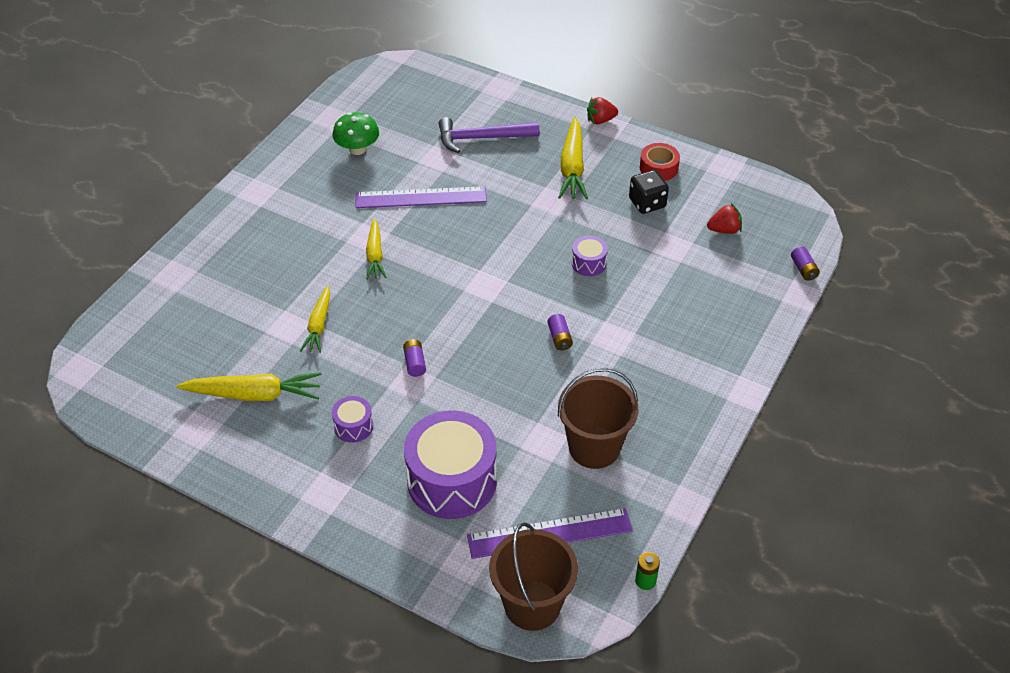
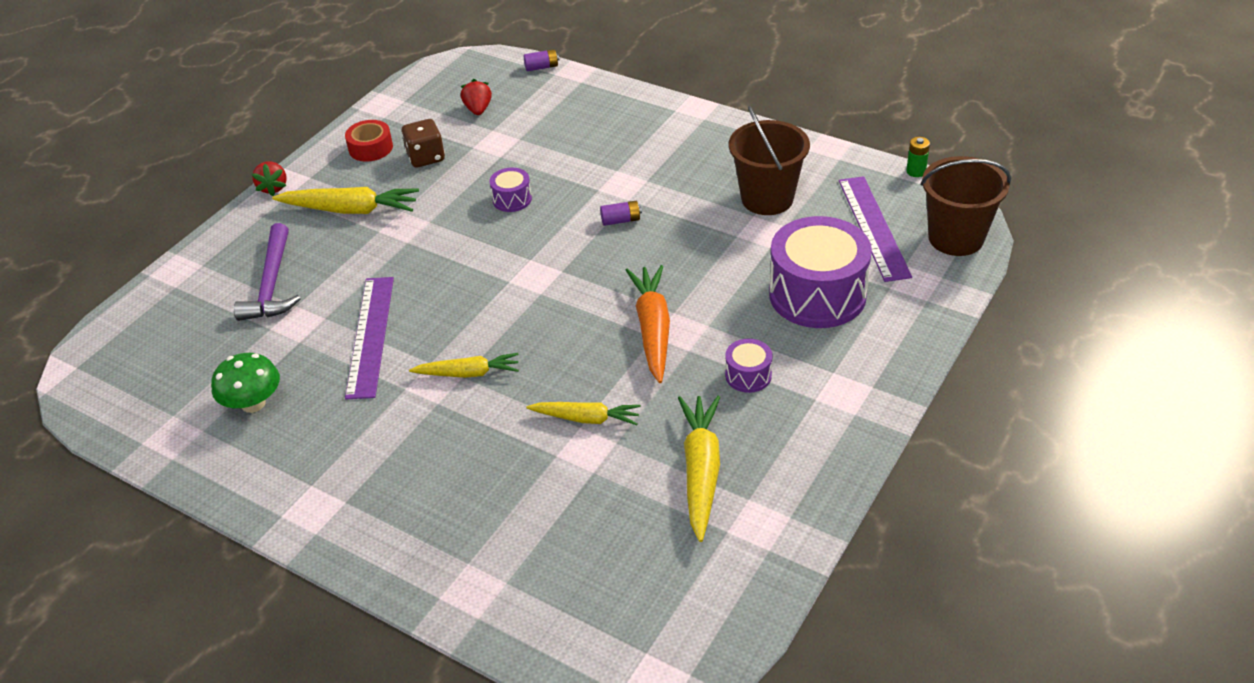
camera: 85 degrees left, 5 degrees down
purple battery [403,339,426,377] -> orange carrot [626,265,670,383]
black dice [629,170,669,214] -> brown dice [401,119,445,168]

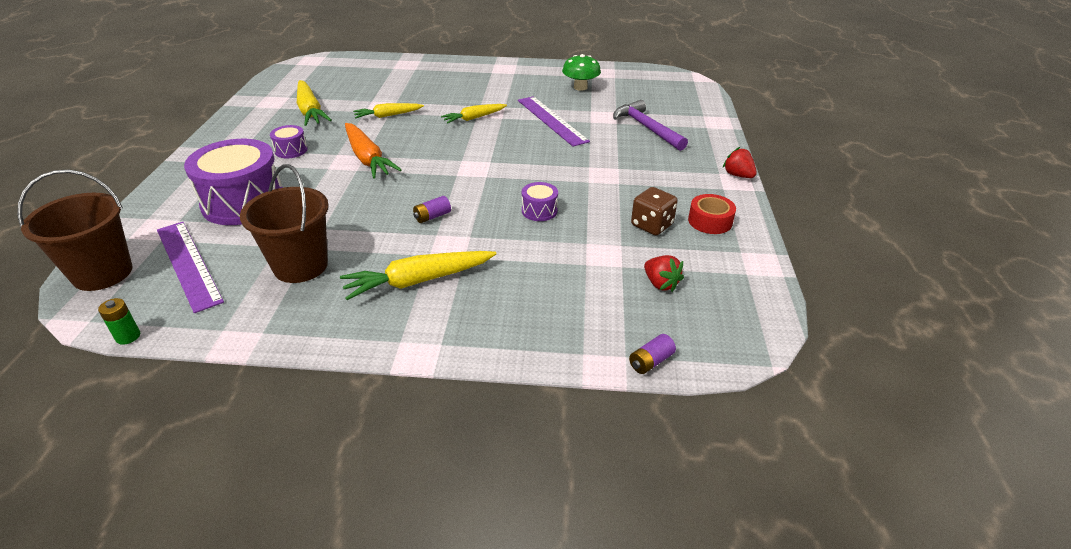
camera: 150 degrees right, 5 degrees down
yellow carrot [272,187,419,214] -> yellow carrot moved to [340,251,497,300]

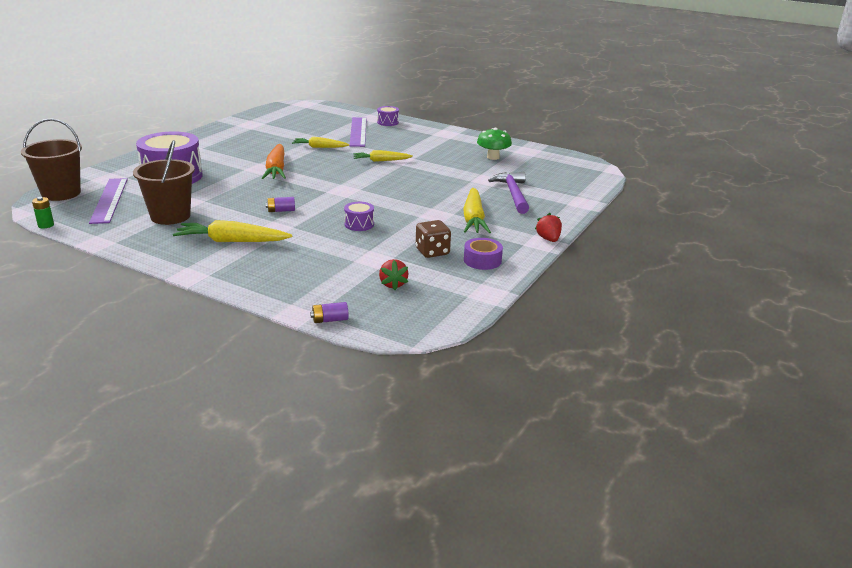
camera: 25 degrees right, 10 degrees down
purple drum [270,125,308,158] -> purple drum moved to [377,106,399,126]
yellow carrot [297,80,332,126] -> yellow carrot moved to [463,188,491,233]
purple ruler [518,96,590,147] -> purple ruler moved to [349,117,367,147]
red tape [688,194,736,234] -> purple tape [464,238,503,270]

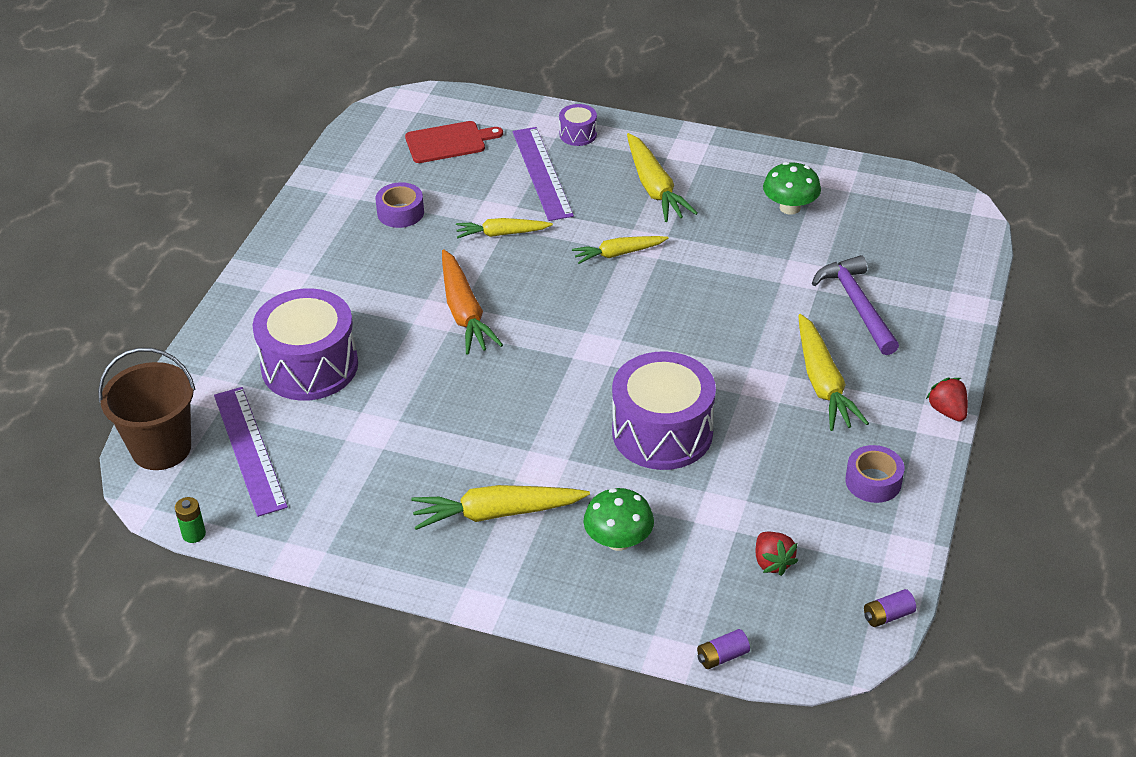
camera: 10 degrees left, 15 degrees up
brown bucket [133,140,195,225] -> none
purple battery [266,197,295,212] -> purple battery moved to [864,589,916,627]
purple drum [344,202,374,231] -> purple drum [612,351,716,470], size x2.22
brown dice [416,220,451,258] -> none
none -> purple tape [376,182,424,228]
none -> red cutting board [405,121,503,163]
none -> green mushroom [583,488,654,551]
none -> yellow carrot [627,133,698,222]

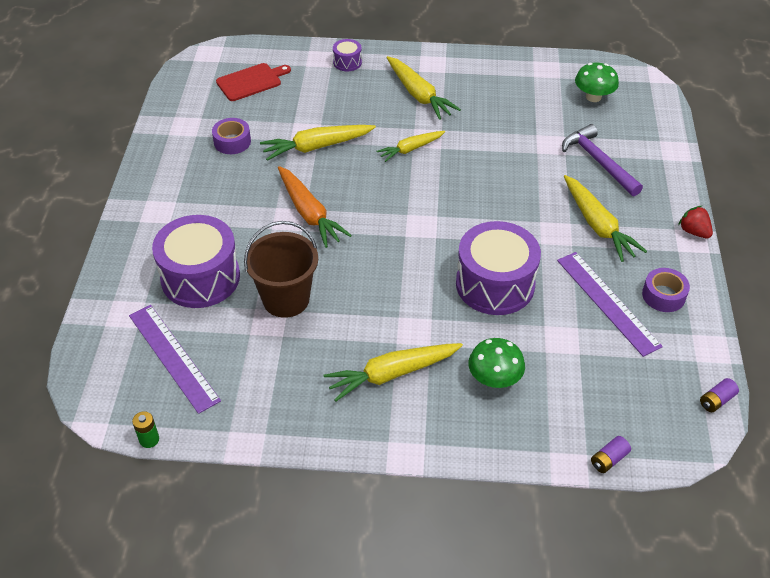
camera: 15 degrees left, 5 degrees up
brown bucket [98,348,195,470] -> brown bucket moved to [244,221,318,318]
yellow carrot [456,218,553,238] -> yellow carrot [260,125,376,161], size x1.55
purple ruler [513,127,574,221] -> purple ruler moved to [557,252,663,357]
red strawberry [756,532,798,576] -> none
green mushroom [763,162,821,215] -> green mushroom moved to [575,63,619,102]

